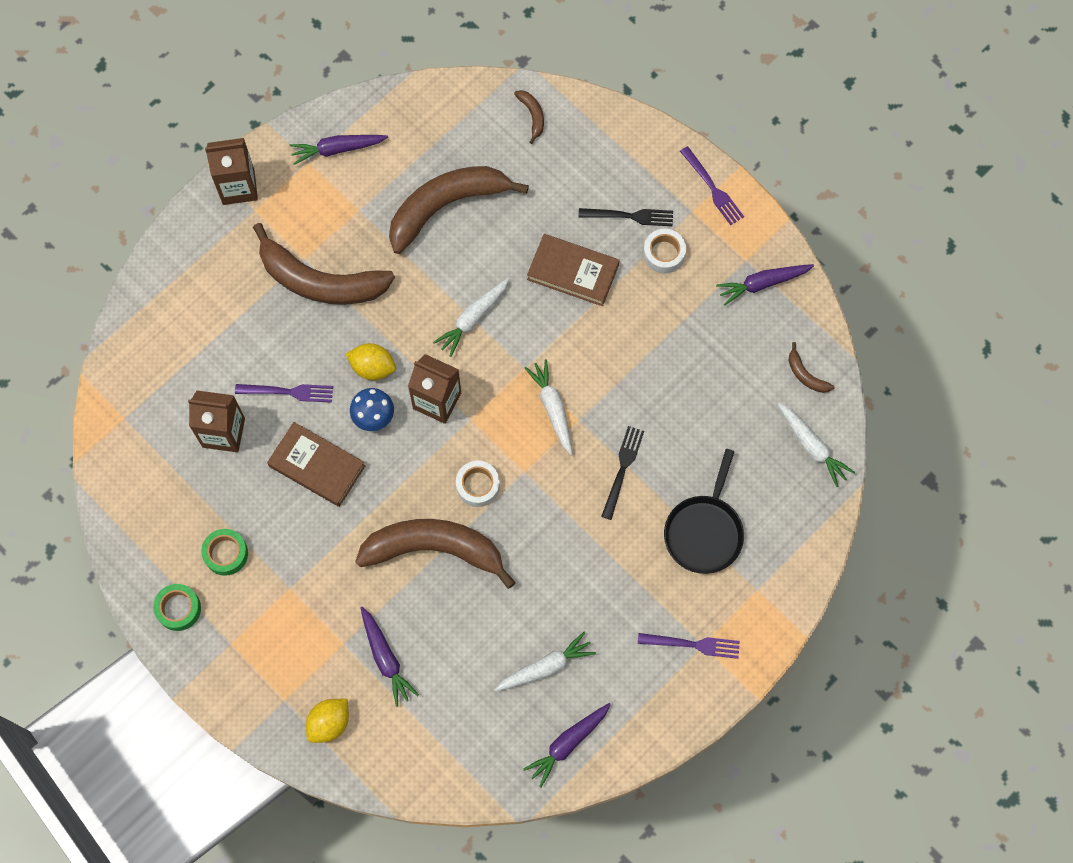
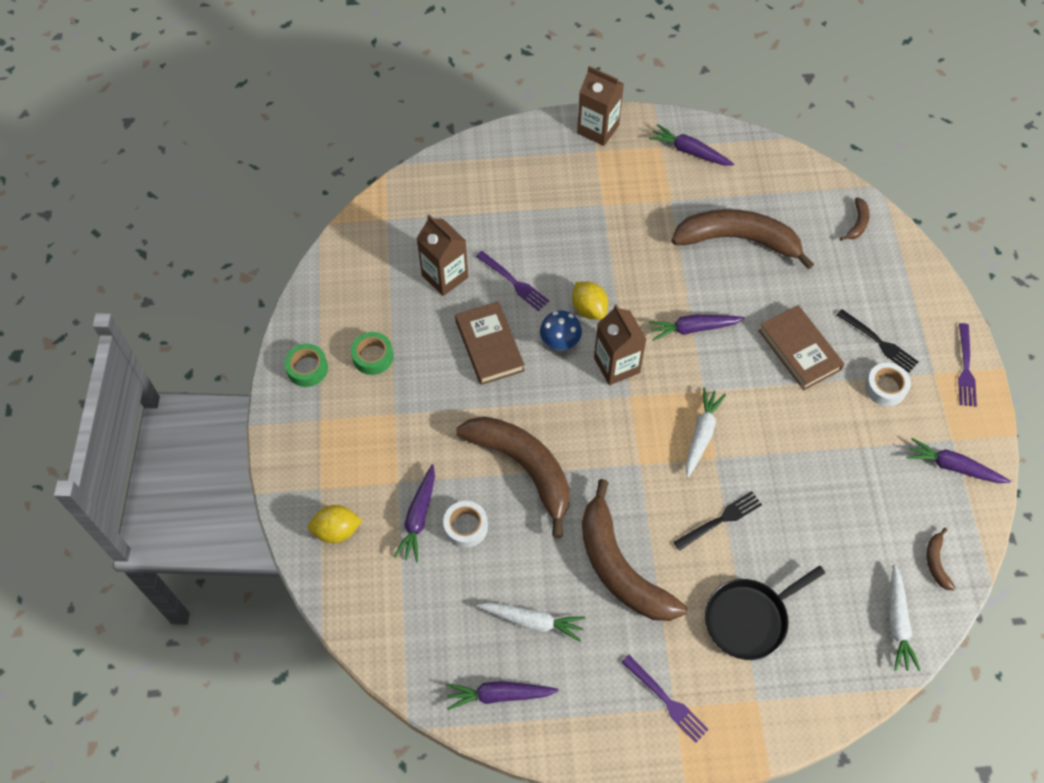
camera: 40 degrees right, 10 degrees down
brown banana [253,223,395,305] -> brown banana moved to [582,479,687,621]
white carrot [433,278,509,357] -> purple carrot [648,315,745,341]
white tape [456,461,500,507] -> white tape moved to [443,501,488,548]

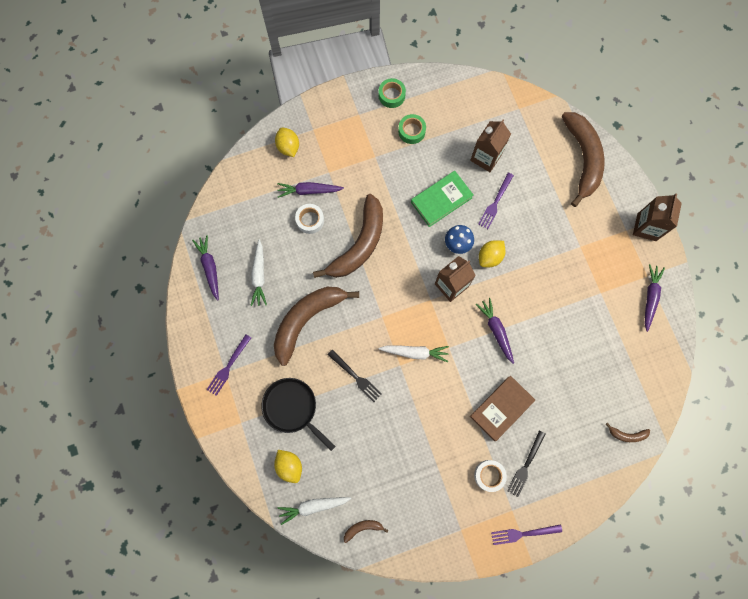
camera: 75 degrees right, 15 degrees up
brown book [455,301,525,385] -> green book [411,171,473,227]
brown banana [672,209,814,270] -> brown banana moved to [562,112,605,207]
purple carrot [906,438,1011,483] -> none
none -> yellow lemon [274,450,302,483]

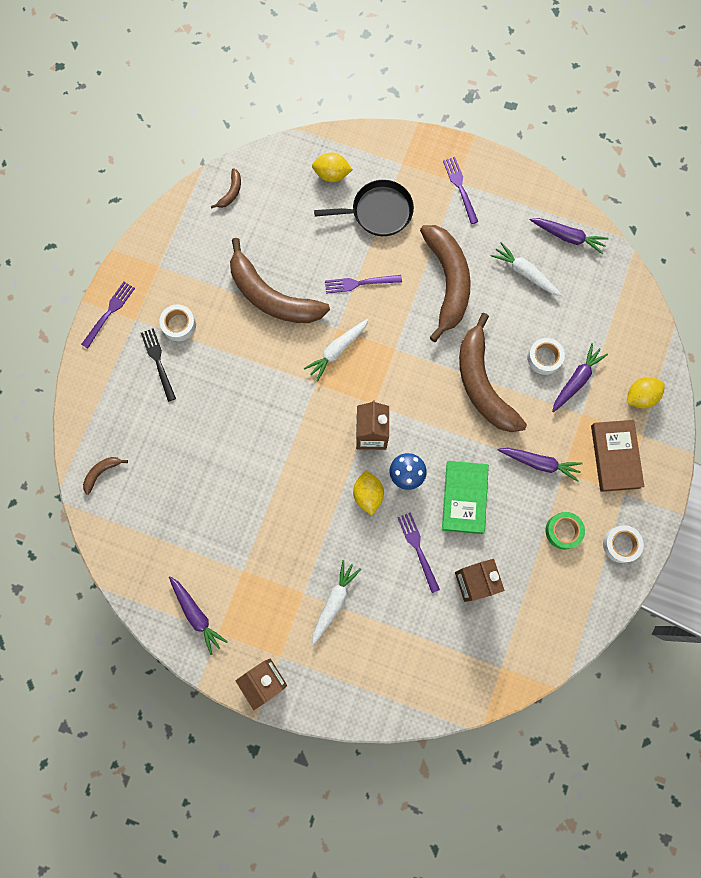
camera: 130 degrees right, 0 degrees up
yellow lemon [275,127,299,157] -> yellow lemon turned 45 degrees counterclockwise [627,377,665,408]
white carrot [277,497,351,525] -> white carrot moved to [312,560,361,645]
black fork [327,350,382,402] -> purple fork [325,275,402,294]
green tape [379,78,406,108] -> white tape [603,525,644,563]
brown book [470,376,535,441] -> brown book moved to [591,420,644,492]
purple carrot [476,298,514,364] -> purple carrot moved to [498,448,583,482]
brown banana [562,112,605,207] -> brown banana moved to [230,238,330,323]

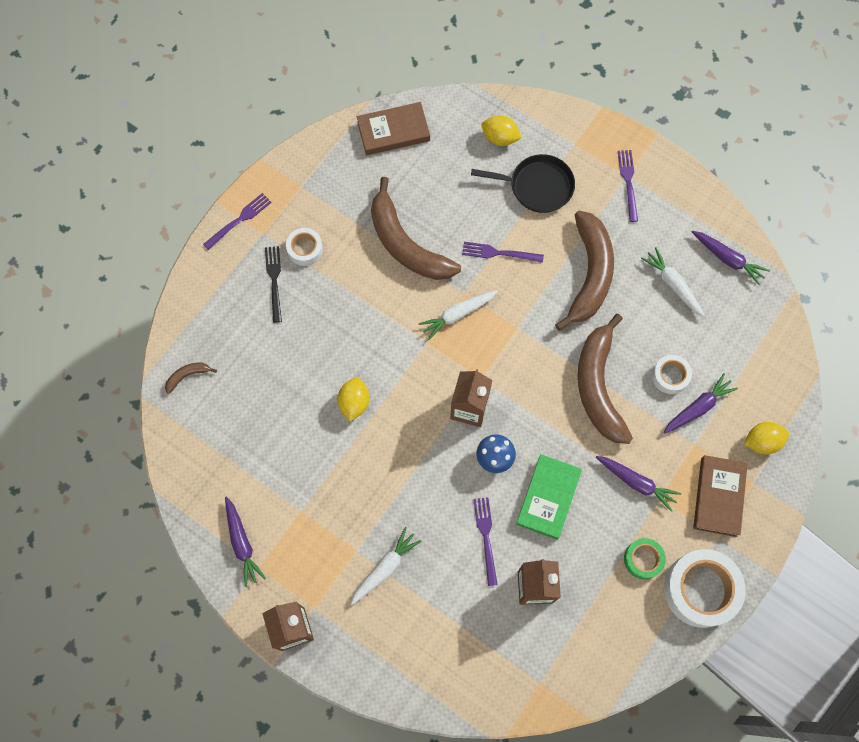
camera: 15 degrees right, 5 degrees down
brown banana [211,168,241,209] -> brown book [357,102,430,155]
yellow lemon [353,472,384,515] -> yellow lemon moved to [337,377,370,421]
white tape [603,525,644,563] -> white tape [664,549,746,628], size x1.88

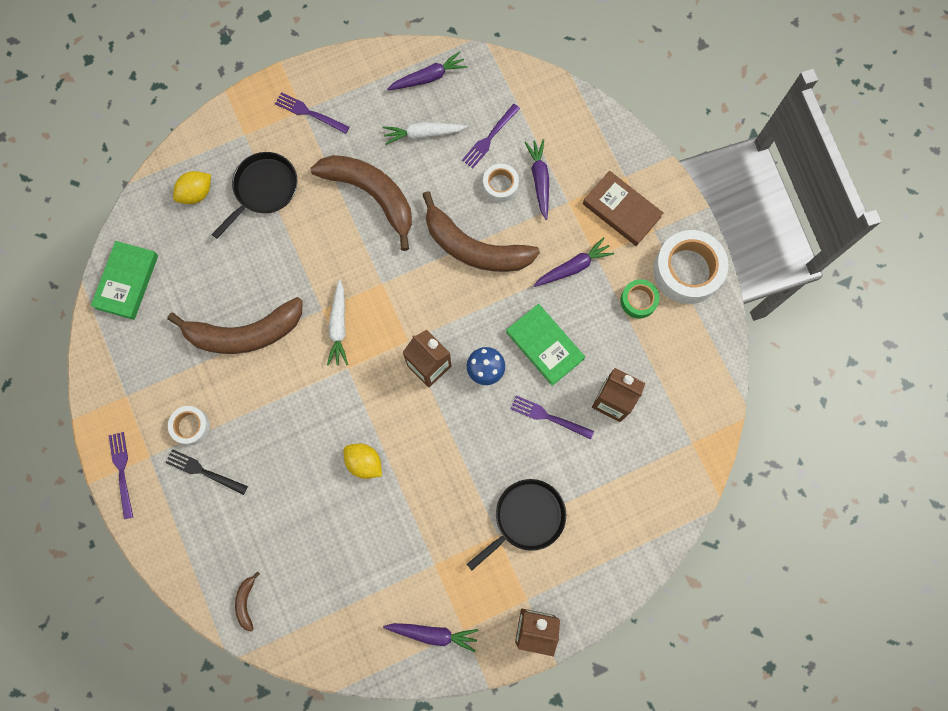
camera: 60 degrees left, 5 degrees up
white carrot [351,527,422,605] -> black pan [467,479,566,570]
brown book [357,102,430,155] -> green book [91,241,158,320]
purple fork [462,242,544,263] -> purple fork moved to [462,104,520,168]
yellow lemon [744,422,789,454] -> none

